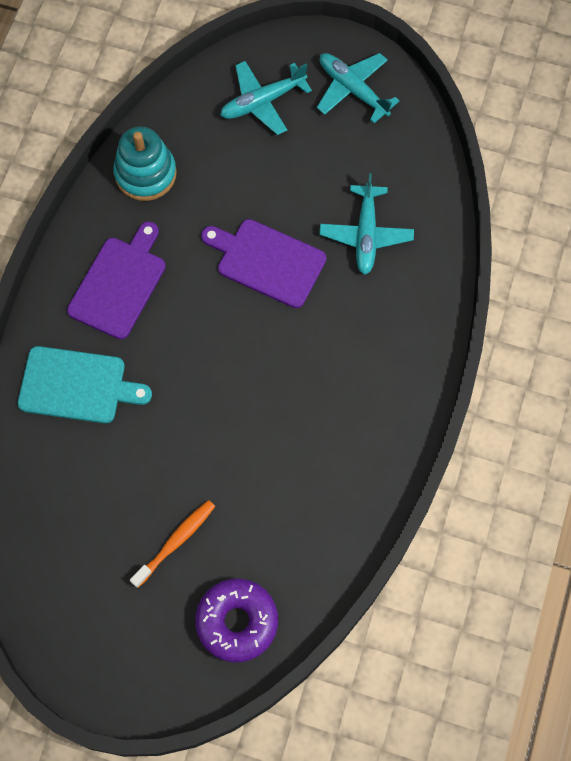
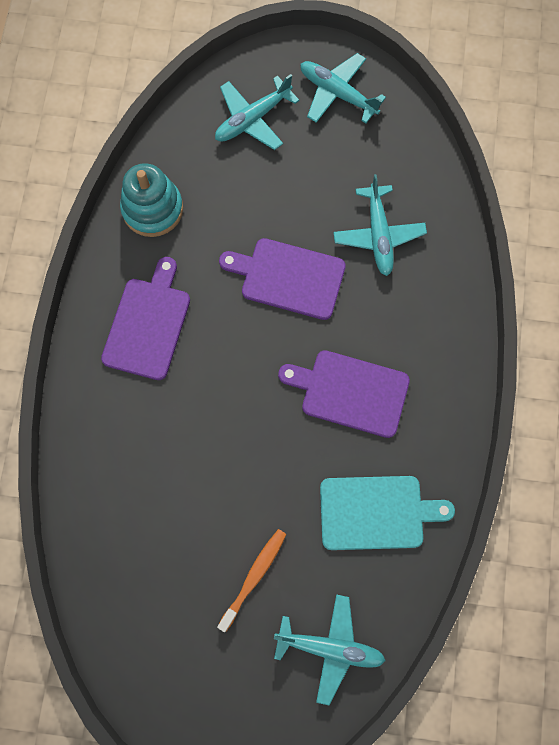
camera: 10 degrees left, 5 degrees up
turquoise cutting board [18,346,152,423] -> turquoise cutting board moved to [320,476,455,550]
purple donut [195,578,278,663] -> turquoise plane [274,594,386,705]
none -> purple cutting board [278,350,410,438]

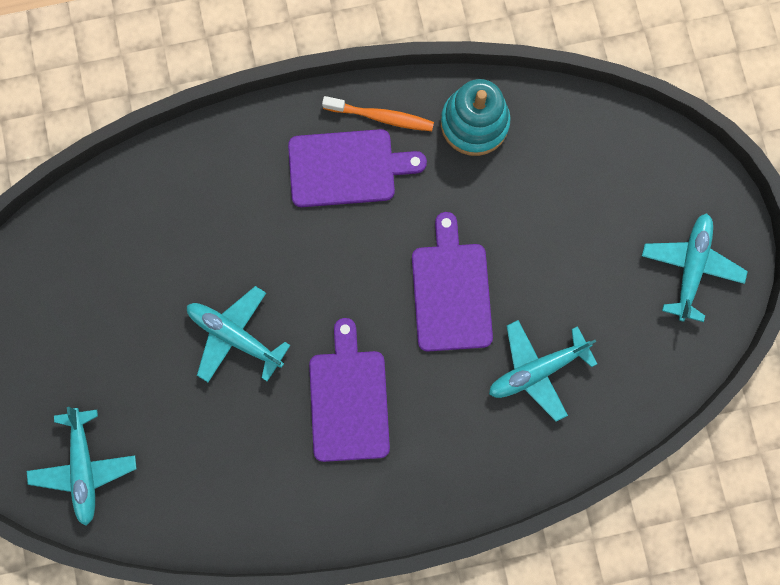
camera: 70 degrees right, 5 degrees up
turquoise plane [215,74,300,150] -> turquoise plane moved to [187,286,291,382]
orange toothbrush [217,529,287,632] -> orange toothbrush moved to [322,96,434,131]
turquoise cutting board [320,476,455,550] -> none

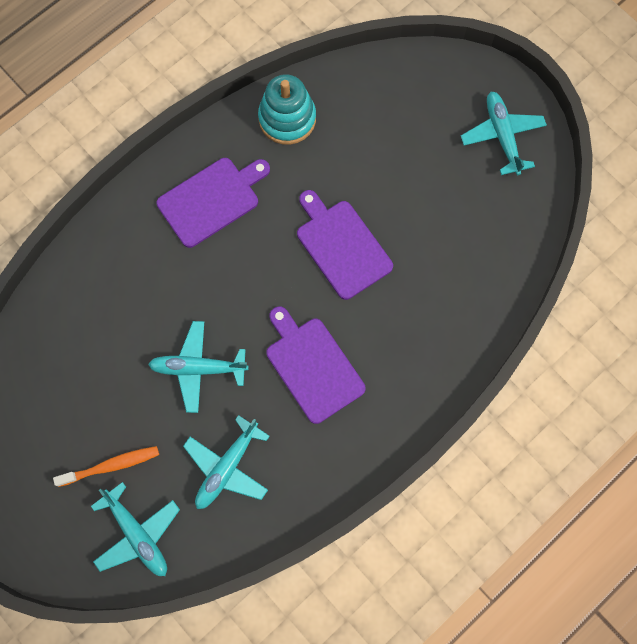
camera: 30 degrees left, 5 degrees down
orange toothbrush [322,96,434,131] -> orange toothbrush moved to [53,446,159,487]
turquoise plane [489,320,597,422] -> turquoise plane moved to [183,415,270,509]

